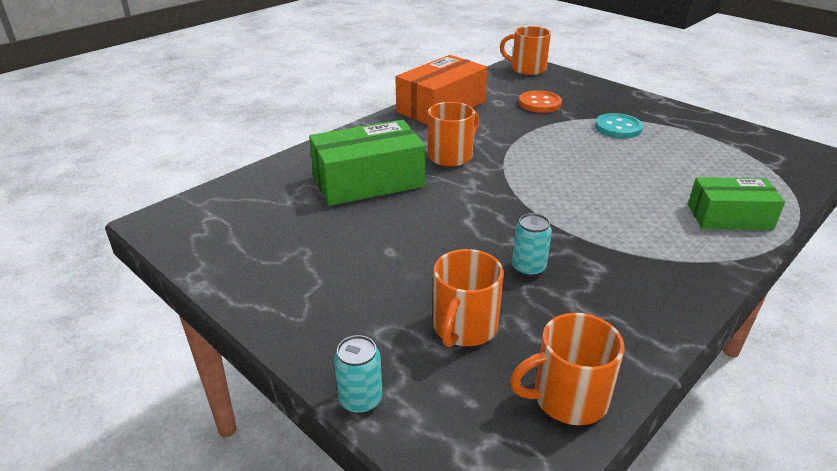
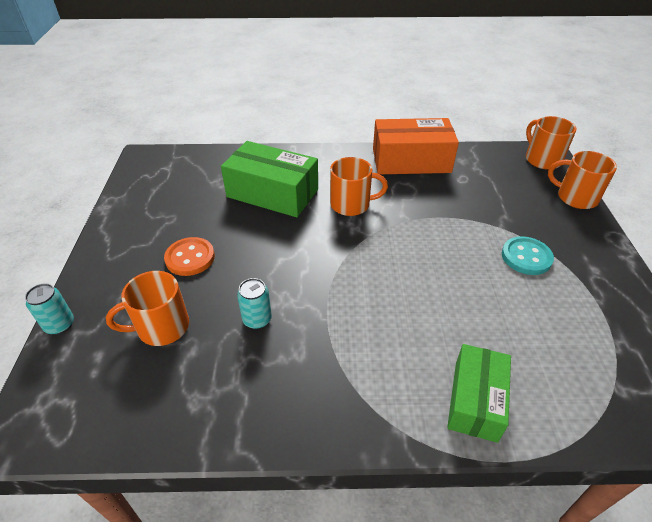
camera: 45 degrees right, 10 degrees up
orange mug [510,313,625,425] -> orange mug moved to [548,151,617,209]
orange button [519,90,562,113] -> orange button moved to [164,237,215,276]
green box [688,177,785,230] -> green box turned 60 degrees clockwise [447,344,511,443]

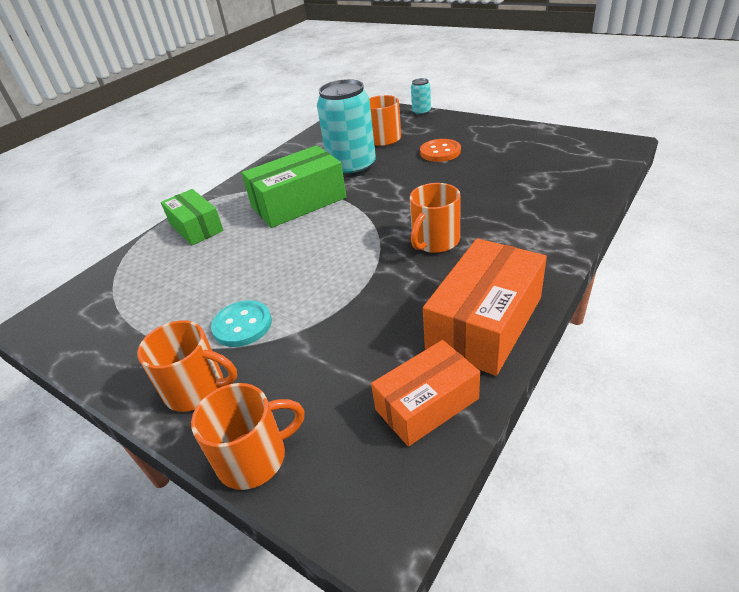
camera: 130 degrees right, 5 degrees down
green box [221,141,318,217] -> green box moved to [242,145,347,228]
turquoise can [237,278,272,329] -> turquoise can [317,79,376,177], size x2.21
orange mug [526,116,576,170] -> orange mug moved to [137,320,237,412]
none -> orange box [371,340,480,446]

